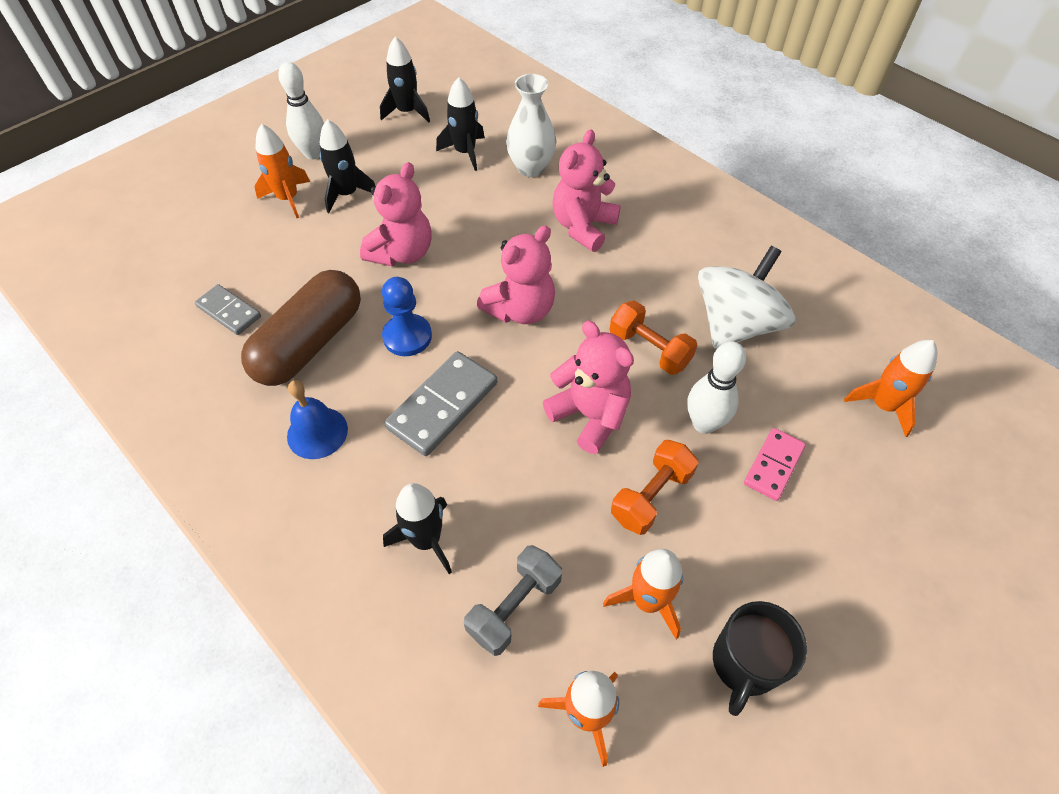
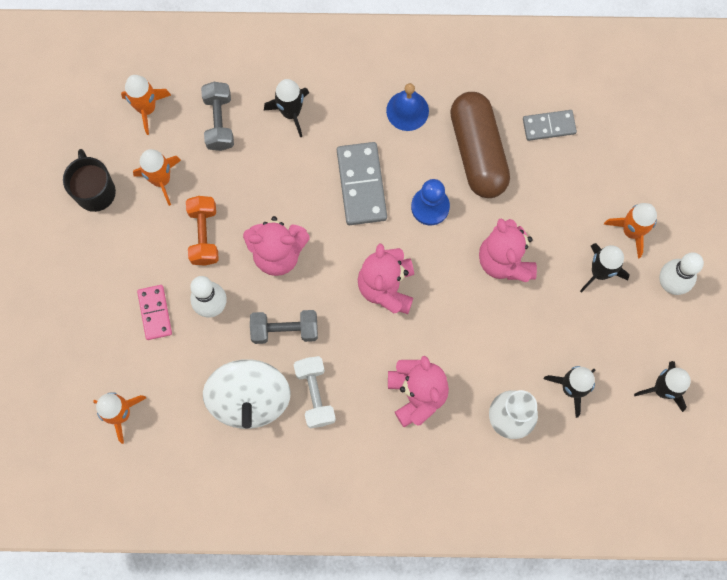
camera: 135 degrees right, 20 degrees up
orange dumbbell [610,300,697,375] -> grey dumbbell [250,310,318,344]
none -> white dumbbell [294,356,336,429]

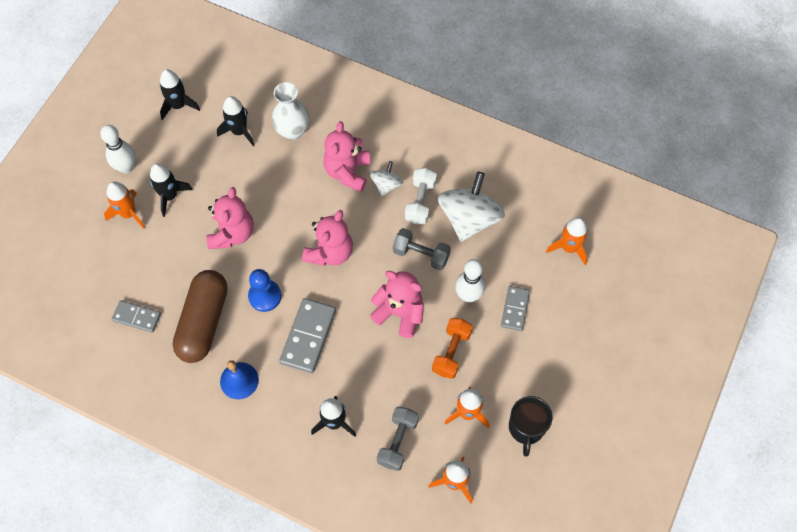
camera: 155 degrees left, 10 degrees down
pink domino [137,285,172,340] -> grey domino [501,286,530,331]
none -> white spinning top [370,161,403,196]

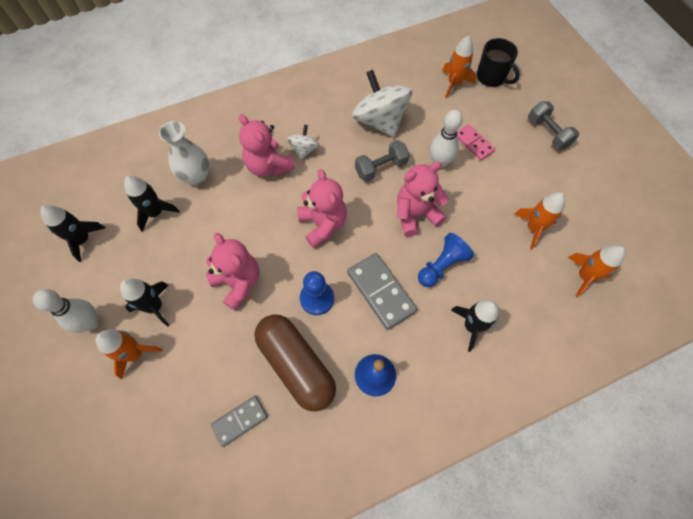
camera: 50 degrees left, 0 degrees up
white spinning top [370,161,403,196] -> white spinning top turned 45 degrees clockwise [287,124,320,160]
grey dumbbell [377,407,419,471] -> grey dumbbell moved to [528,101,579,150]
white dumbbell [405,168,437,224] -> none
orange dumbbell [432,318,473,379] -> none
grey domino [501,286,530,331] -> pink domino [457,124,496,160]
black mug [509,396,552,457] -> black mug moved to [477,38,519,87]
none -> blue pawn [418,233,474,287]

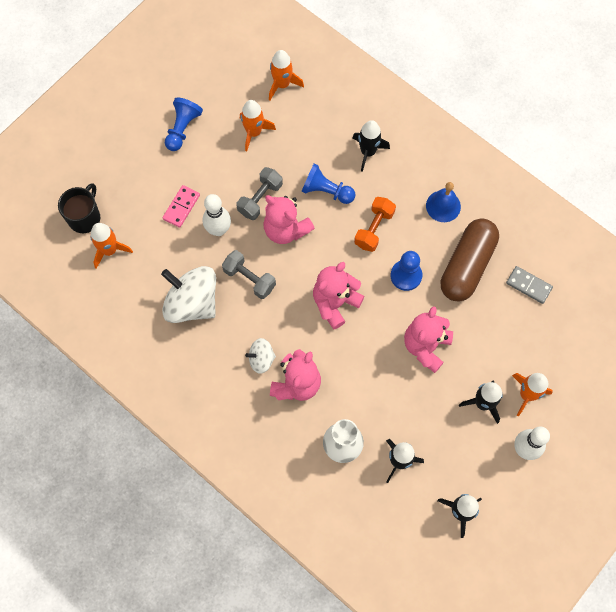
camera: 115 degrees left, 5 degrees up
grey domino [347,253,417,330] -> orange dumbbell [354,197,396,252]
white spinning top [352,70,412,137] -> white spinning top turned 90 degrees clockwise [161,266,216,323]
grey dumbbell [528,101,579,150] -> grey dumbbell moved to [237,167,283,220]
none -> blue pawn [165,97,203,151]

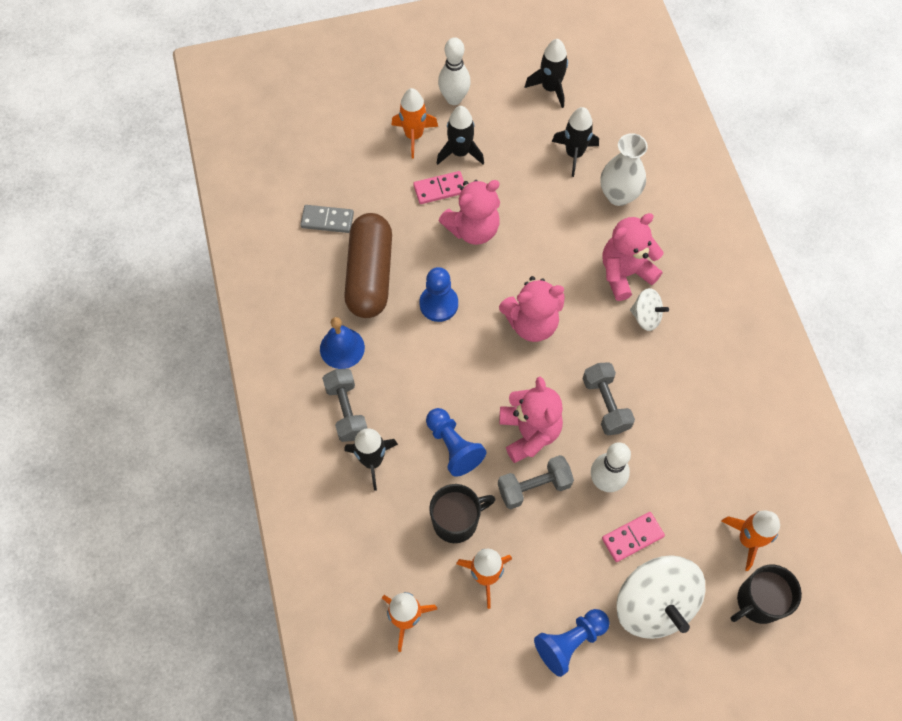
camera: 145 degrees left, 5 degrees down
white spinning top [161,266,216,323] -> white spinning top moved to [616,555,705,639]
orange dumbbell [354,197,396,252] -> none
brown capsule [441,218,499,302] -> brown capsule turned 60 degrees counterclockwise [344,213,392,318]
grey domino [506,266,553,304] -> grey domino turned 60 degrees counterclockwise [300,205,354,233]
none -> grey dumbbell [322,369,367,442]
none -> pink domino [413,171,464,204]
none -> black mug [429,484,495,543]

